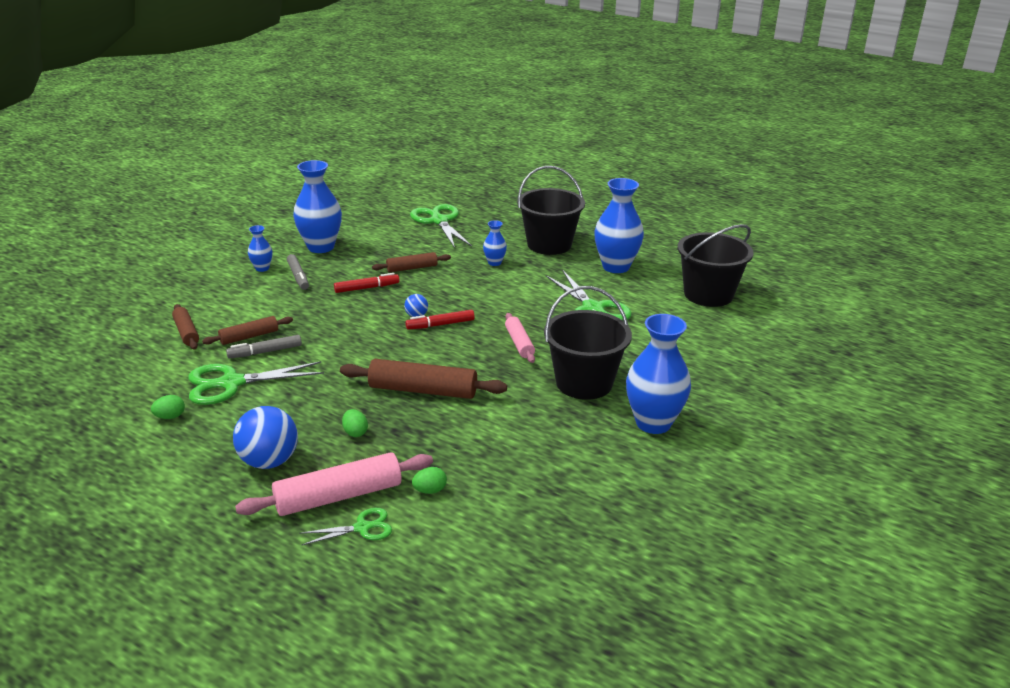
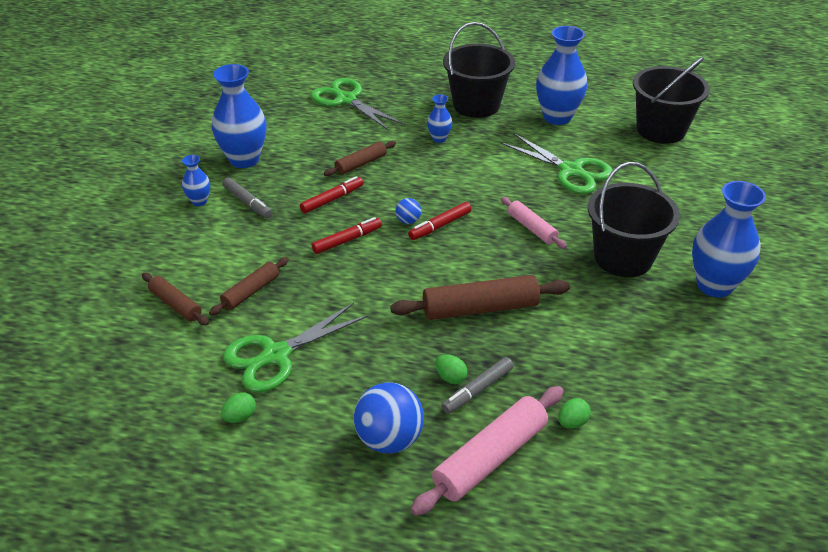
camera: 20 degrees left, 10 degrees up
grey marker [226,335,302,358] -> grey marker moved to [441,357,514,414]
green scissors [299,508,392,545] -> none
none -> red marker [311,217,382,254]

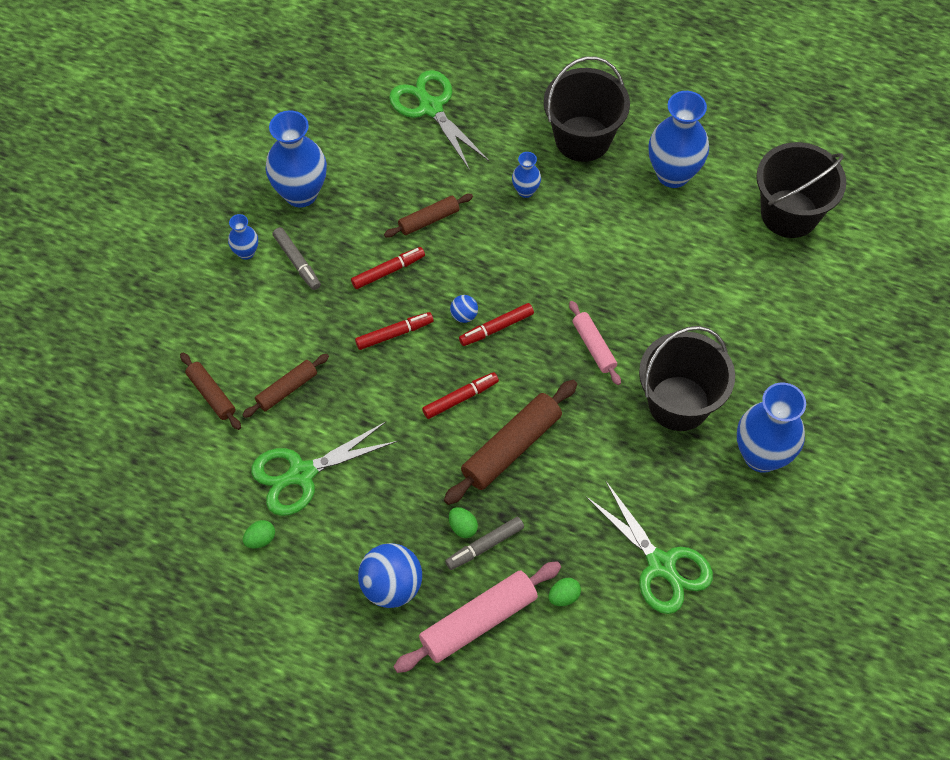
camera: 10 degrees right, 20 degrees up
brown rolling pin [390,275,570,320] -> brown rolling pin turned 45 degrees counterclockwise [444,380,577,505]
green scissors [501,133,613,194] -> green scissors moved to [585,481,713,614]
none -> red marker [422,372,499,419]

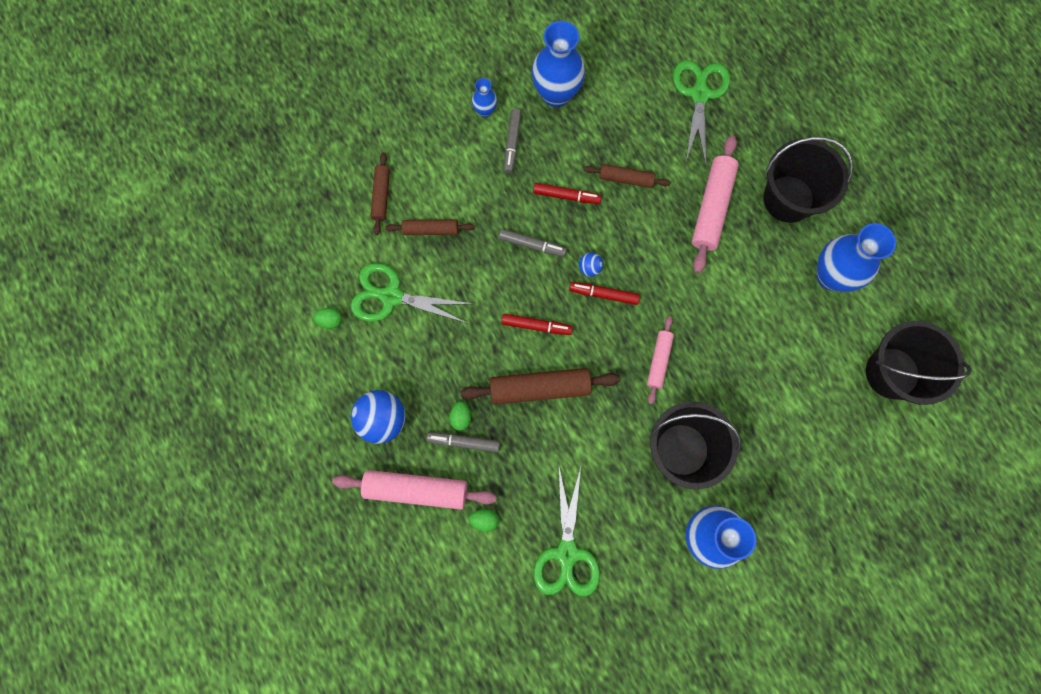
camera: 40 degrees right, 15 degrees up
red marker [355,312,434,350] -> grey marker [499,229,567,257]
blue vase [512,152,541,198] -> pink rolling pin [692,135,739,273]

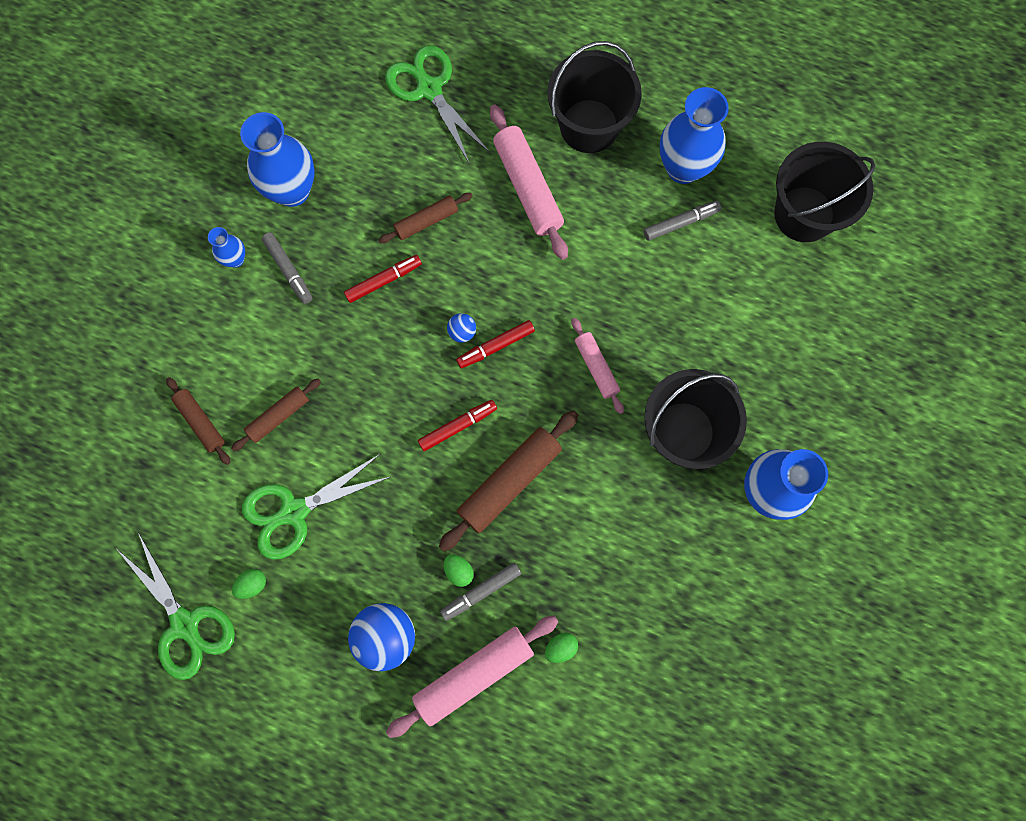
camera: 40 degrees left, 0 degrees up
grey marker [499,229,567,257] -> grey marker moved to [643,201,721,241]
green scissors [534,467,600,596] -> green scissors moved to [116,532,235,680]

